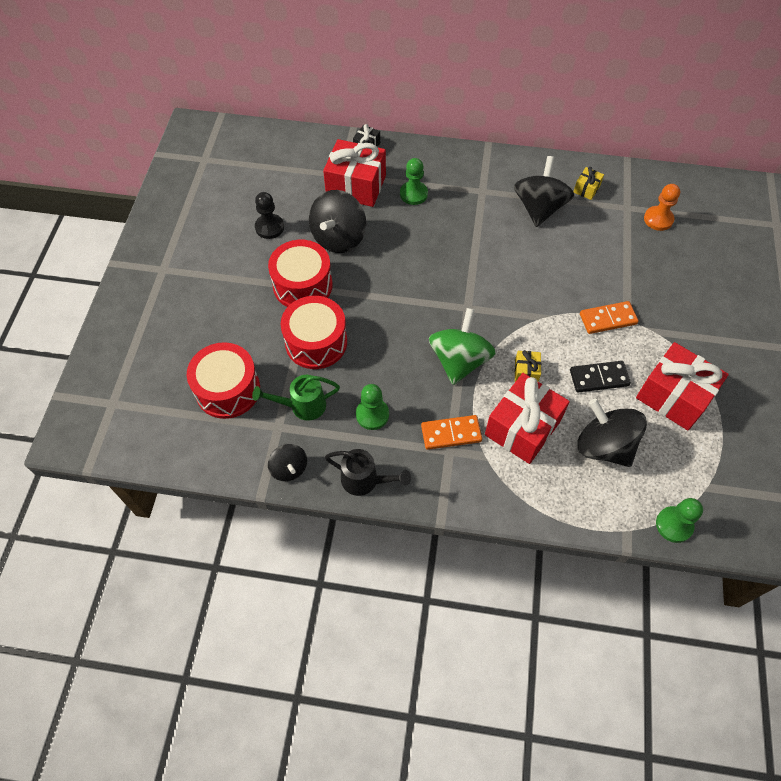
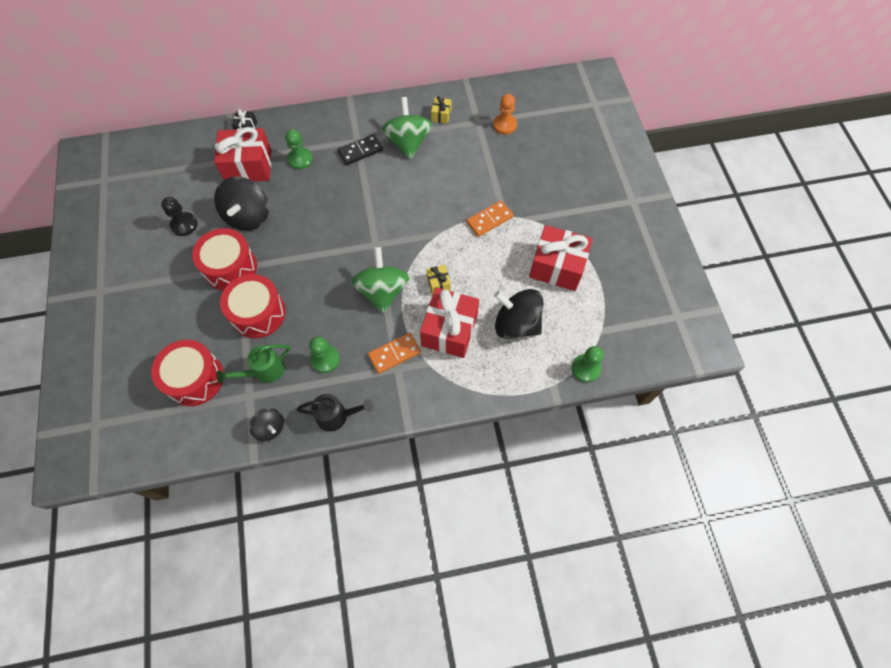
camera: 20 degrees left, 5 degrees up
black spinning top [514,156,574,227] -> green spinning top [381,97,433,159]
black domino [570,361,631,393] -> black domino moved to [337,134,383,165]

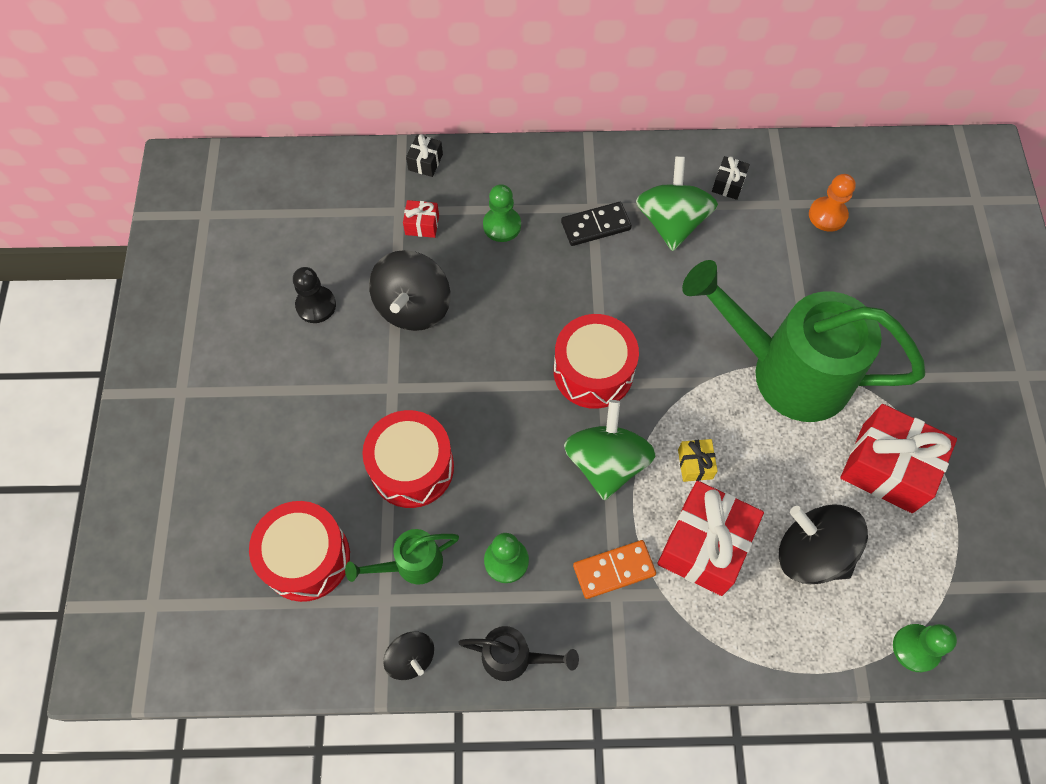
camera: 10 degrees right, 0 degrees up
red drum [192,228,257,291] -> red drum moved to [554,314,639,409]
red gift [214,127,271,182] -> red gift [403,200,439,238], size x0.45
yellow gift [431,96,451,124] -> black gift [712,156,750,200]
orange domino [466,200,513,237] -> green watering can [682,260,925,422]

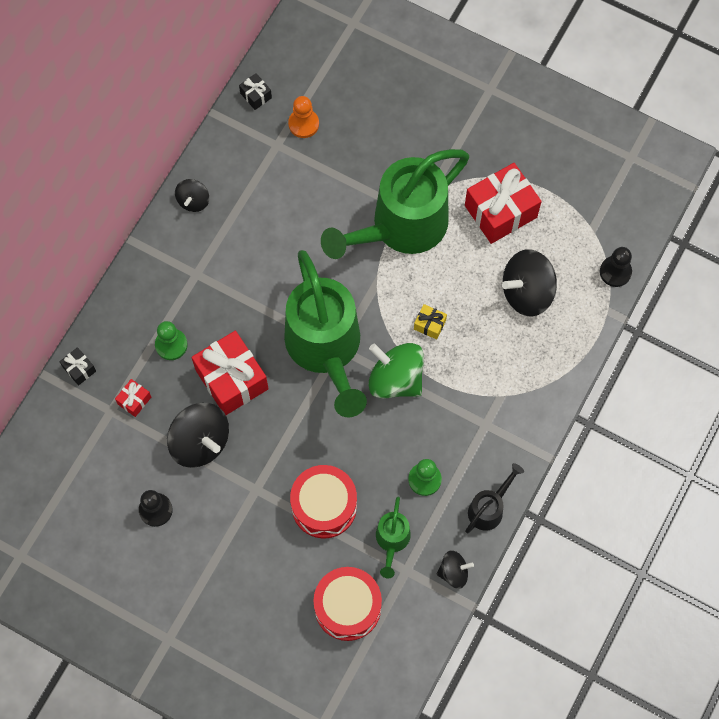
camera: 60 degrees left, 5 degrees up
red drum [554,314,639,409] -> green watering can [284,250,367,417]
black domino [561,202,632,246] -> none
orange domino [573,540,656,599] -> none
green spinning top [636,157,718,251] -> none
red gift [657,481,764,596] -> red gift moved to [191,331,268,415]
black gift [712,156,750,200] -> black gift moved to [239,73,272,110]
green pawn [893,624,957,672] -> black pawn [600,247,632,287]
none -> black spinning top [175,179,209,212]

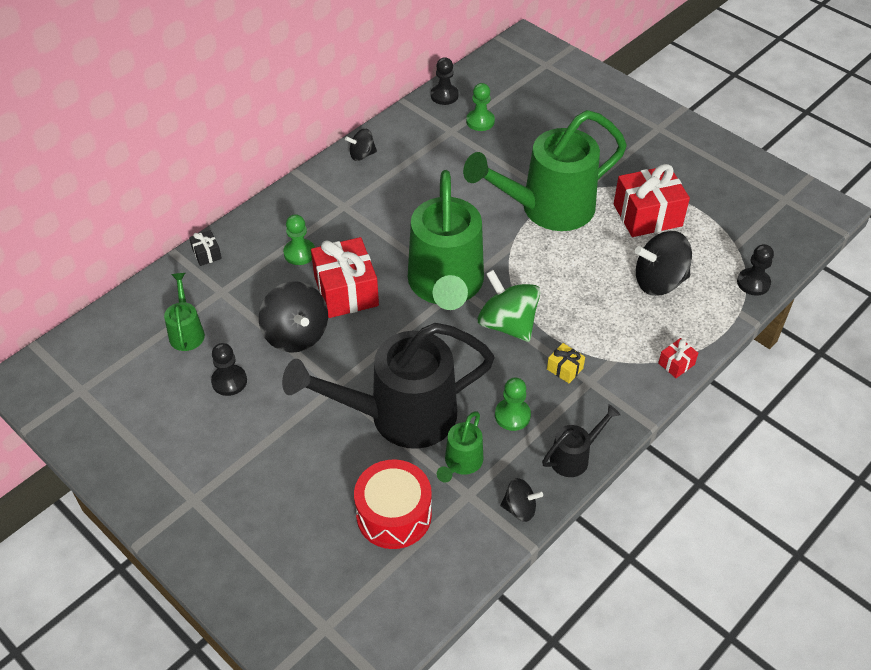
camera: 15 degrees right, 20 degrees down
red gift [115,379,151,417] -> red gift moved to [658,338,698,378]
black spinning top [175,179,209,212] -> black spinning top turned 45 degrees clockwise [345,129,377,161]
black gift [239,73,272,110] -> black pawn [431,57,459,105]
orange pawn [288,96,319,138] -> green pawn [466,83,495,131]
red drum [290,465,357,538] -> black watering can [282,323,495,449]
yellow gift [414,304,447,340] -> yellow gift moved to [547,343,585,383]
none -> green watering can [164,273,205,351]

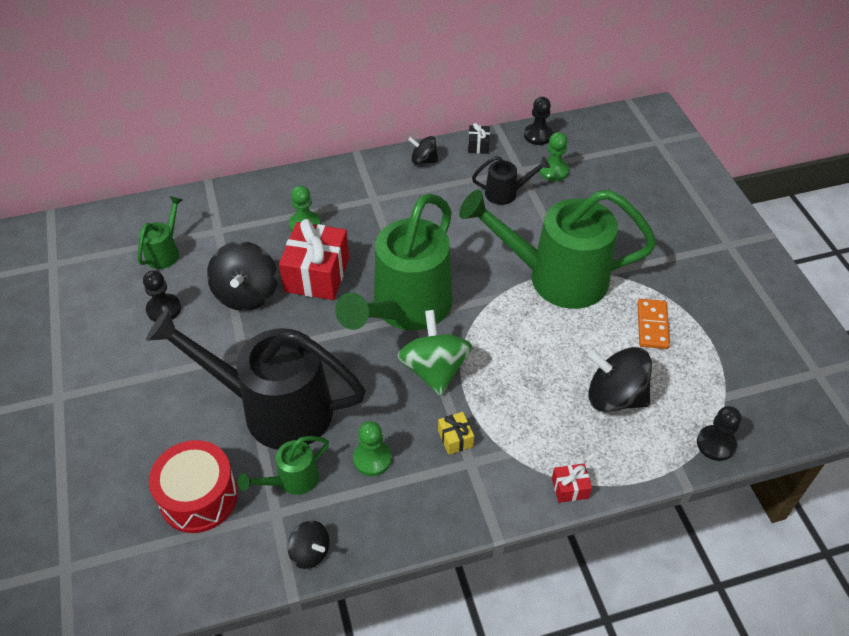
camera: 30 degrees right, 0 degrees up
black gift [189,230,222,266] -> black gift moved to [468,123,490,154]
black watering can [542,404,620,477] -> black watering can moved to [472,156,550,205]
red gift [614,164,690,237] -> orange domino [637,299,670,349]

